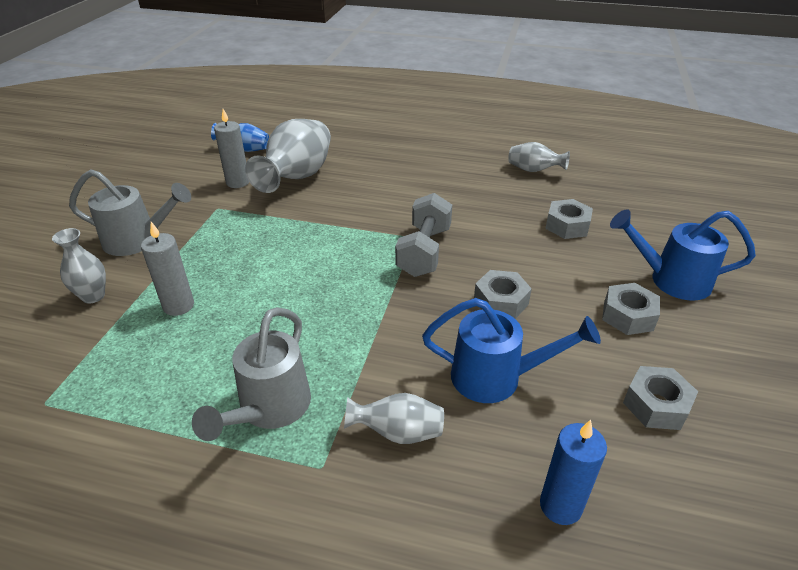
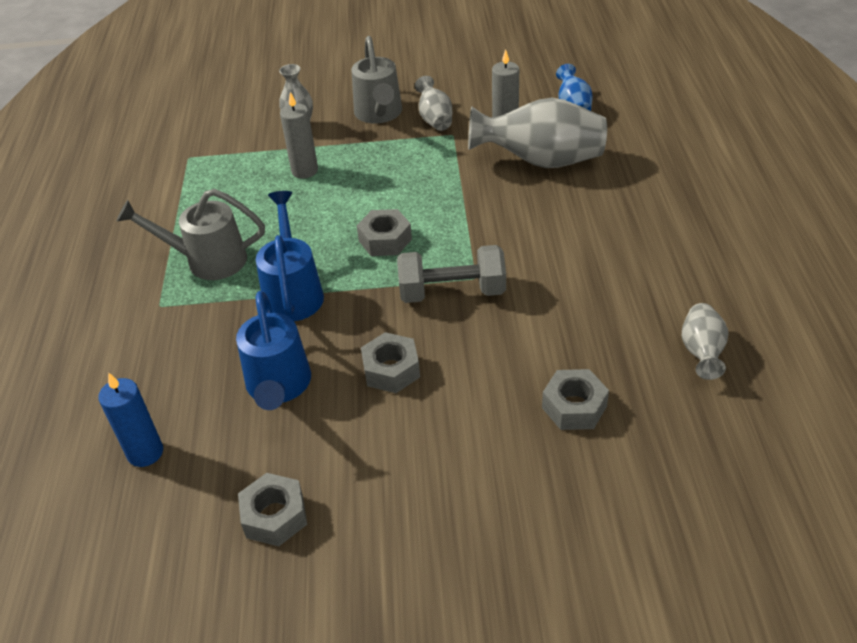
camera: 75 degrees right, 5 degrees up
grey vase [344,393,444,444] -> grey vase moved to [415,76,452,131]
grey nut [602,283,660,335] -> grey nut moved to [357,209,412,256]
blue watering can [610,209,756,301] -> blue watering can moved to [256,191,324,321]

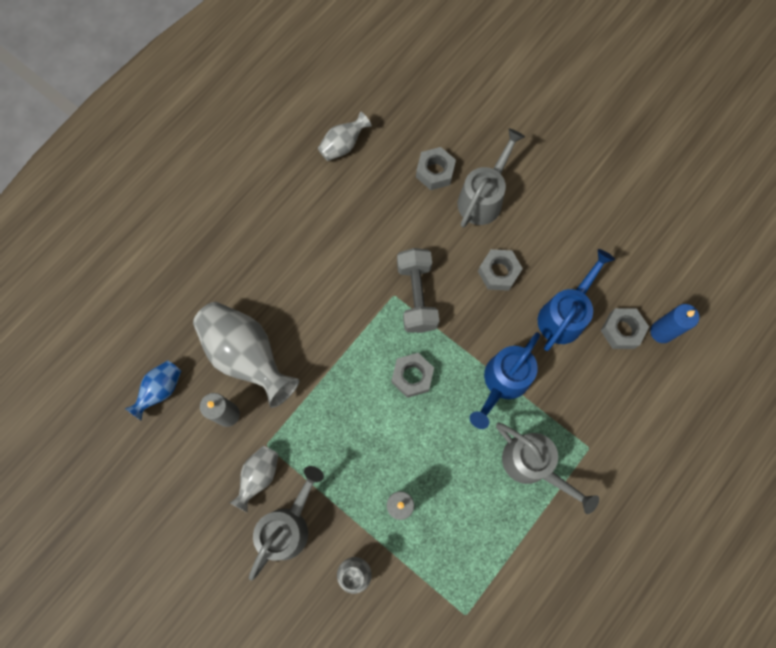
camera: 140 degrees left, 30 degrees up
grey nut [238,473,307,547] -> grey nut moved to [601,308,649,349]
grey dumbbell [397,245,506,303] -> grey dumbbell turned 45 degrees clockwise [397,248,439,333]
none -> grey watering can [457,128,525,227]

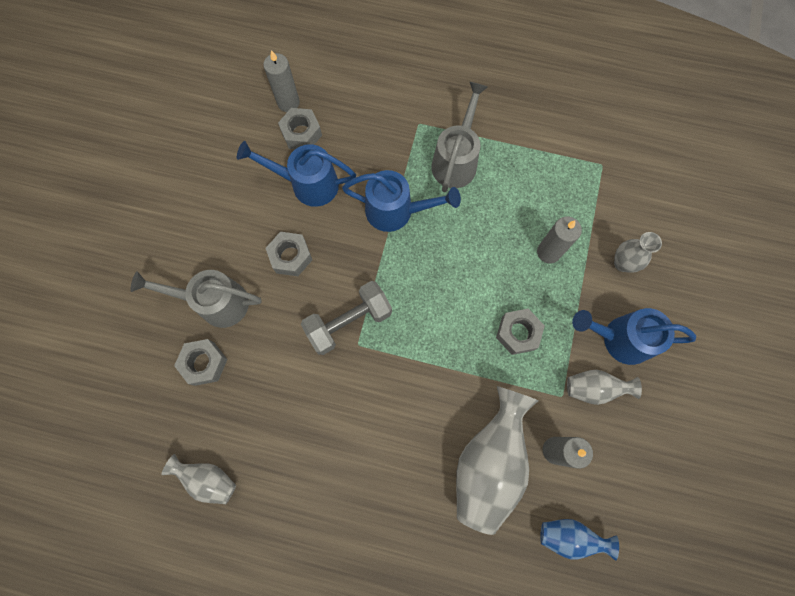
camera: 115 degrees left, 0 degrees up
grey watering can [249,466,324,581] -> blue watering can [572,308,696,365]
grey nut [392,353,434,398] -> grey nut moved to [496,309,545,355]
blue candle [650,304,699,343] -> grey candle [263,50,300,112]

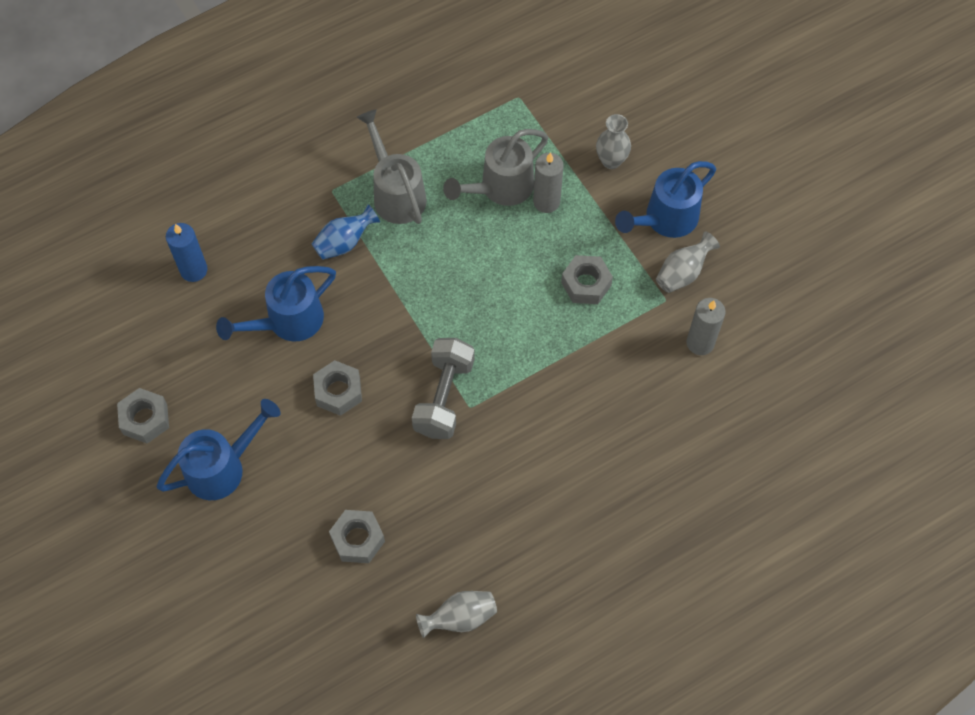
camera: 45 degrees left, 10 degrees down
grey watering can [130,270,262,328] -> grey watering can moved to [443,129,548,206]
grey candle [263,50,300,112] -> blue candle [166,223,208,282]
grey nut [278,108,322,149] -> grey nut moved to [117,388,169,444]
blue watering can [342,170,461,232] -> blue watering can moved to [157,399,281,500]
grey vase [456,386,539,535] -> none
blue vase [540,519,619,561] -> blue vase moved to [311,204,380,260]

